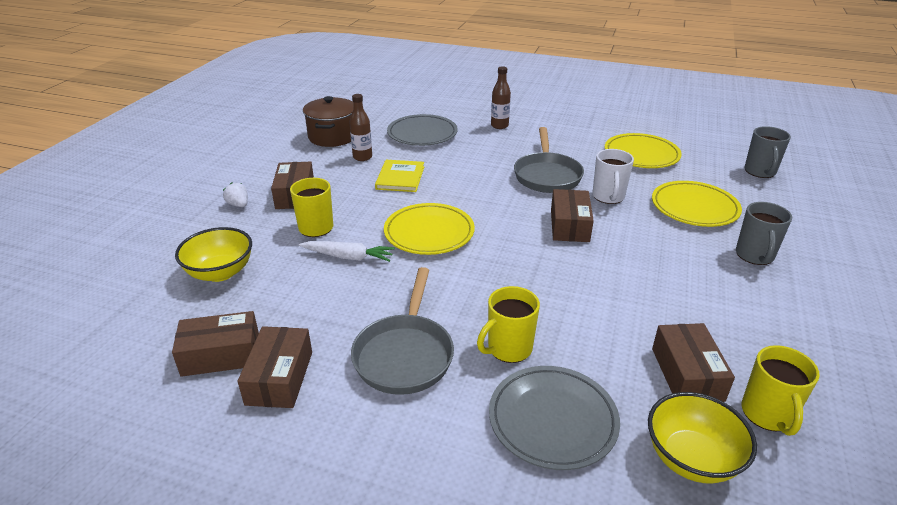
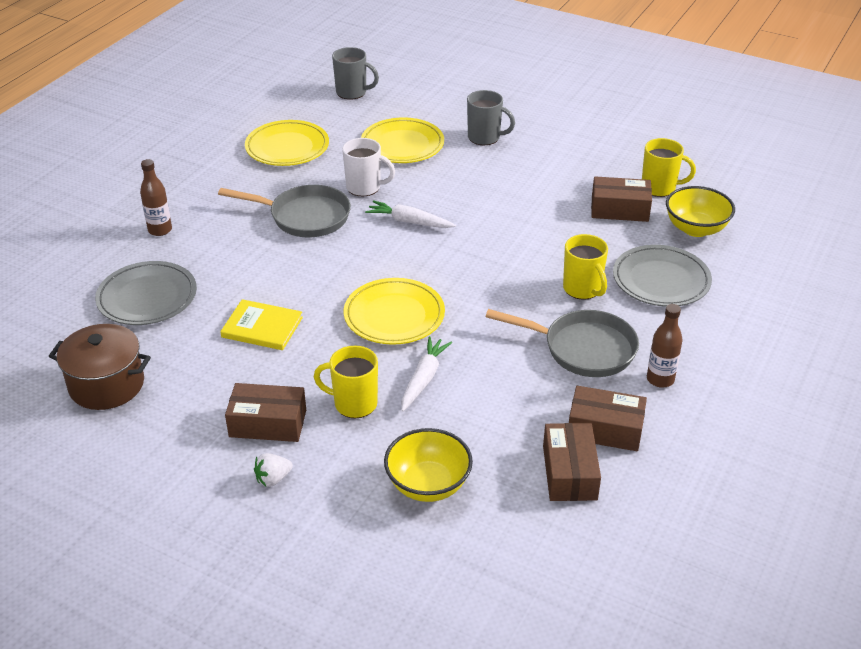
camera: 80 degrees left, 5 degrees up
brown bottle [349,94,372,161] -> brown bottle moved to [647,304,683,388]
brown box [551,189,594,242] -> white carrot [365,200,456,228]

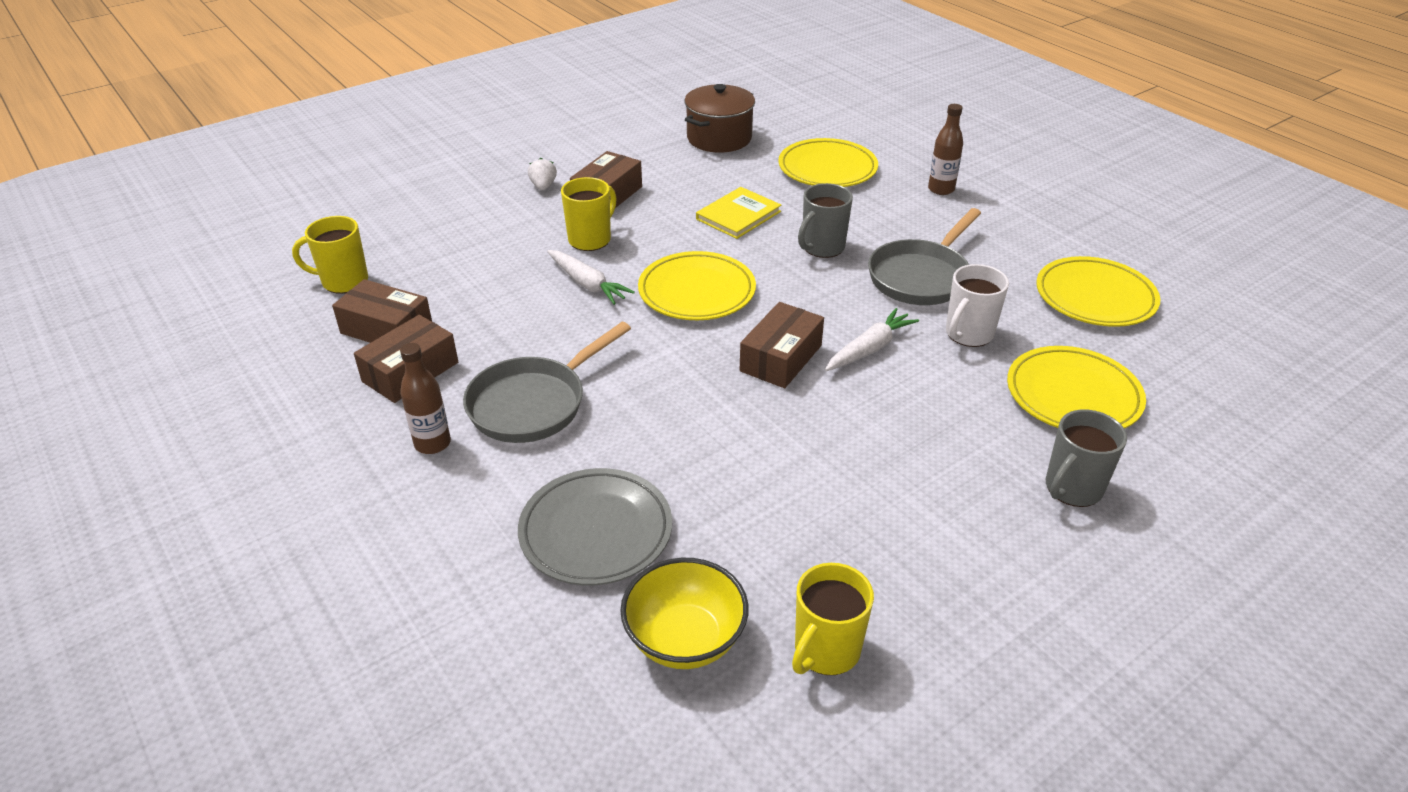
camera: 115 degrees right, 0 degrees up
grey plate [95,261,197,325] -> yellow plate [778,138,878,187]
grey mug [332,47,379,100] -> grey mug moved to [798,183,853,258]
yellow bowl [384,428,473,502] -> none
yellow mug [563,234,608,300] -> yellow mug moved to [292,216,368,294]
brown box [591,176,652,222] -> brown box moved to [740,302,824,388]

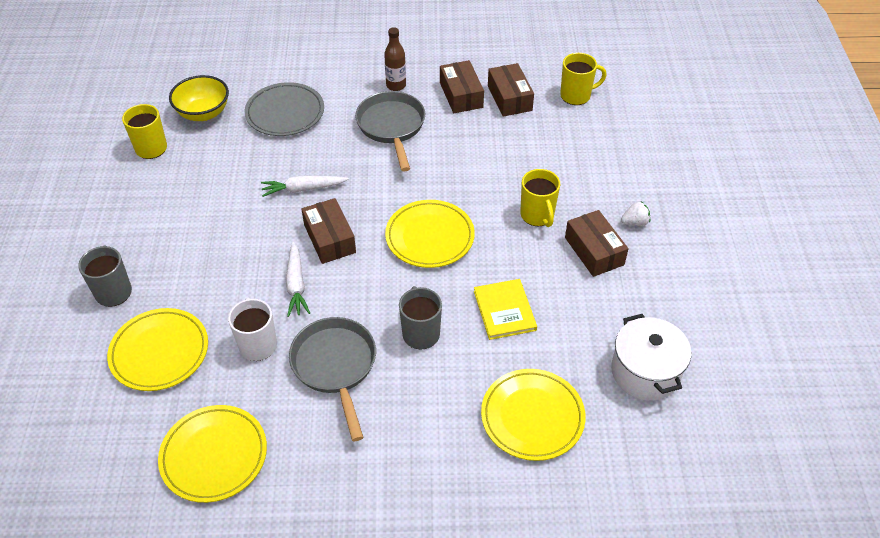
camera: 125 degrees right, 10 degrees up
yellow mug [292,216,368,294] -> yellow mug turned 45 degrees clockwise [560,53,607,105]
brown box [332,279,432,343] -> brown box turned 75 degrees counterclockwise [488,63,534,117]
white strawberry [528,158,557,190] -> white strawberry turned 45 degrees counterclockwise [621,202,650,226]
white carrot [547,250,635,305] -> white carrot moved to [261,175,349,197]
brown pot [685,84,755,153] -> white pot [611,314,691,401]
brown bottle [928,104,963,195] -> none

